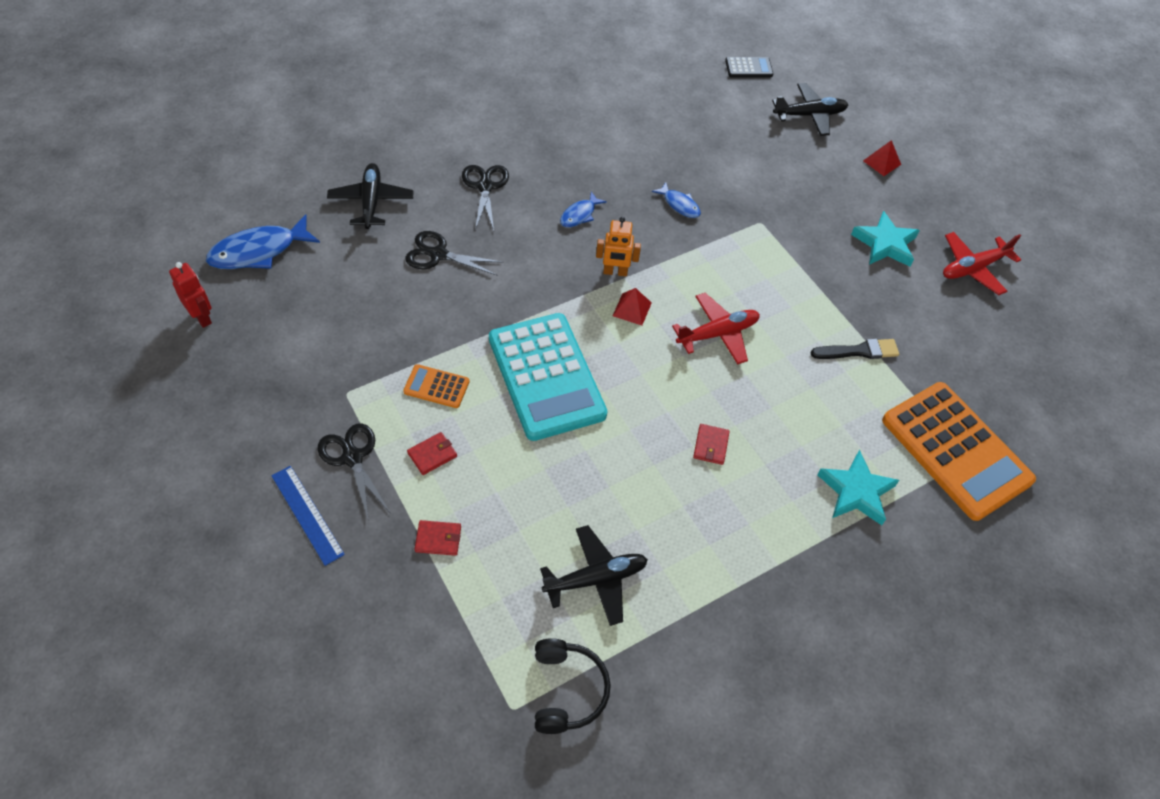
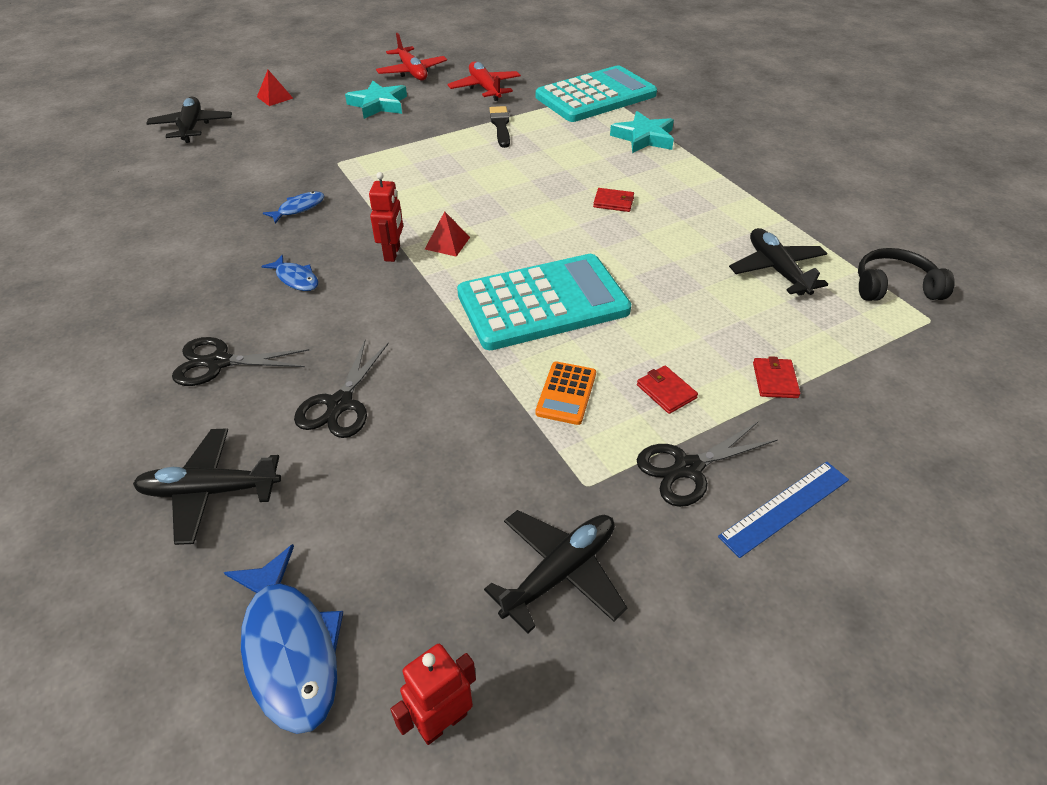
camera: 85 degrees left, 10 degrees down
orange robot [596,217,641,276] -> red robot [369,172,403,262]
red plane [672,293,760,365] -> red plane moved to [448,62,521,101]
black calculator [725,57,773,78] -> none
orange calculator [882,382,1036,521] -> turquoise calculator [536,65,657,122]
none -> black plane [484,510,627,633]

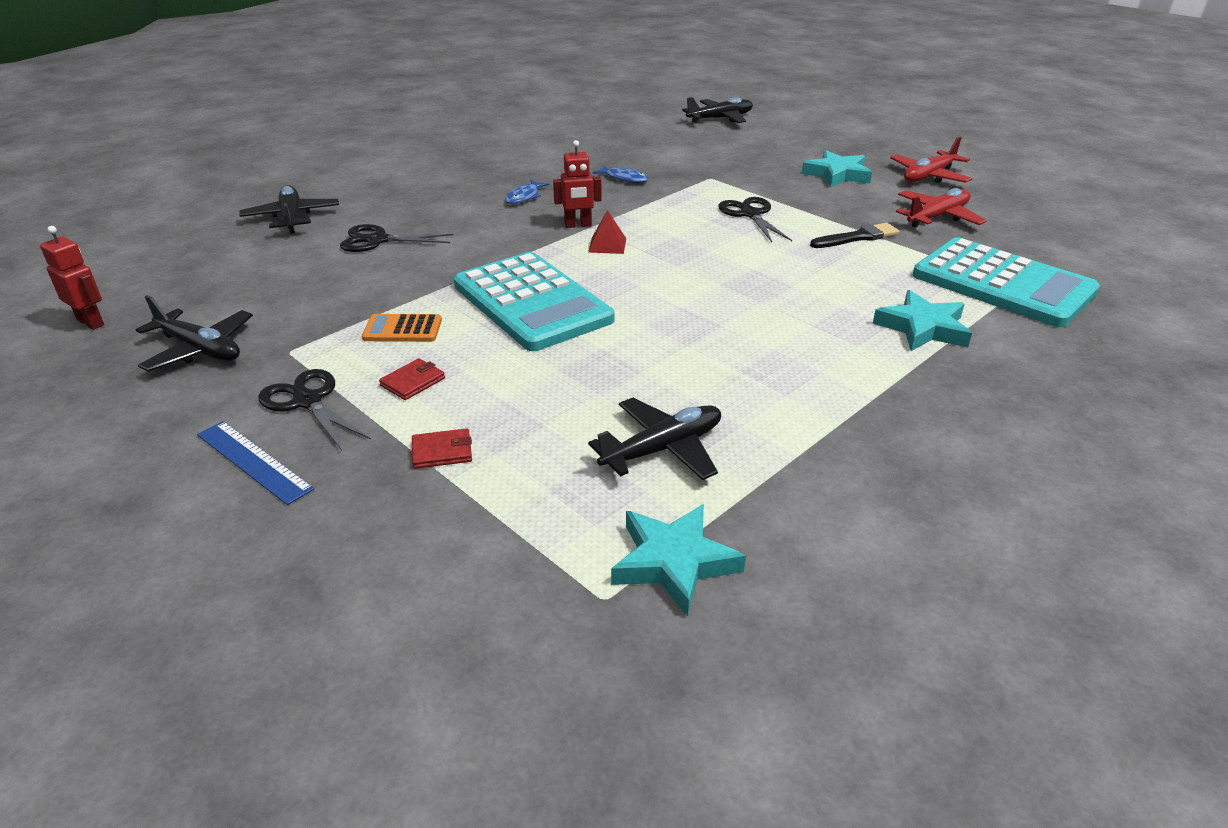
camera: 75 degrees right, 10 degrees down
black scissors [172,337,309,386] -> black scissors moved to [718,197,792,242]
blue fish [224,544,344,734] -> none
red pyramid [257,70,293,106] -> none
red wallet [593,188,634,212] -> none
black headphones [858,248,955,301] -> turquoise star [611,504,746,616]

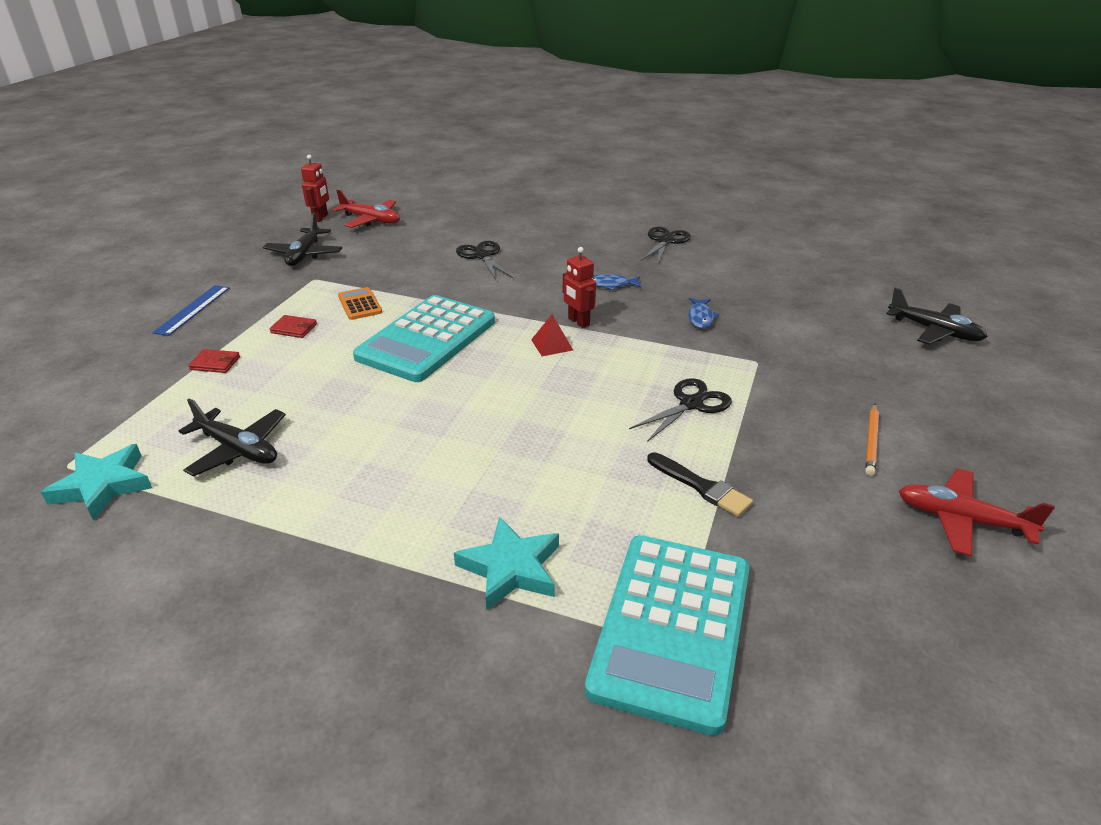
camera: 65 degrees right, 0 degrees up
black plane [239,185,339,234] -> none
black scissors [258,369,371,451] -> black scissors moved to [641,227,691,263]
red wallet [412,428,472,469] -> red wallet turned 45 degrees counterclockwise [188,349,240,373]
turquoise star [802,150,872,187] -> orange pencil [865,404,879,476]
red plane [896,188,986,228] -> red plane moved to [332,190,400,228]

